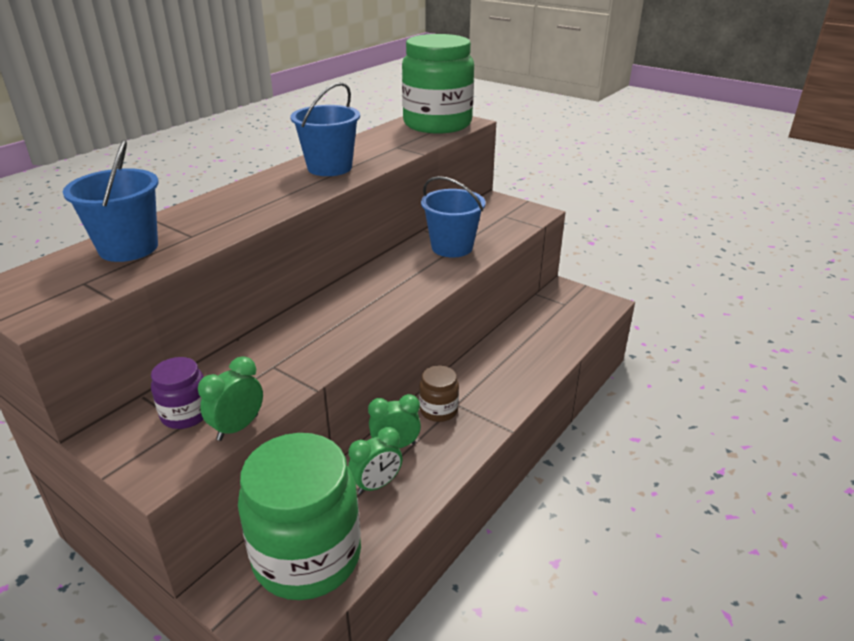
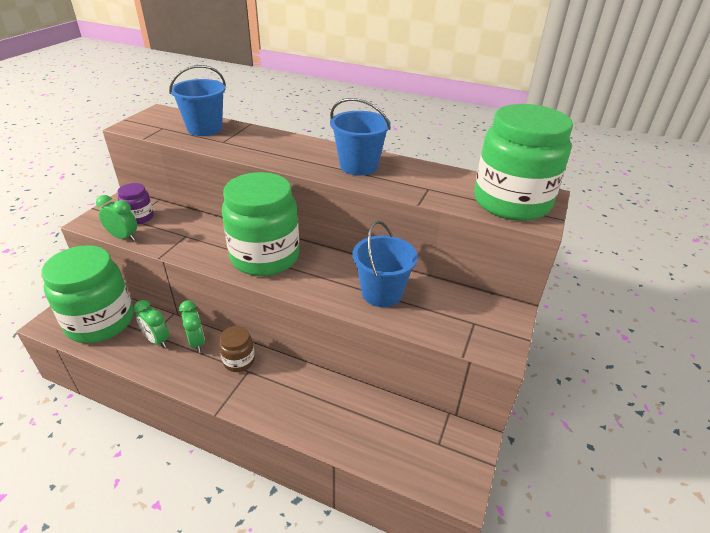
camera: 75 degrees right, 5 degrees up
none -> green jar [222,172,299,276]

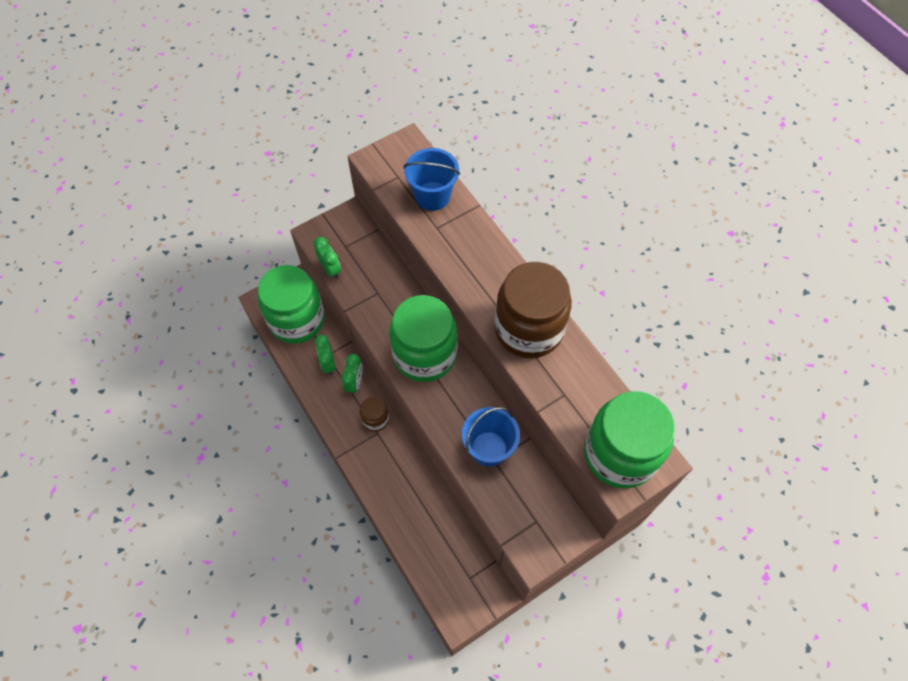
camera: 35 degrees right, 25 degrees up
purple jar [117,183,154,224] -> none
blue bucket [330,98,391,176] -> brown jar [495,262,572,358]

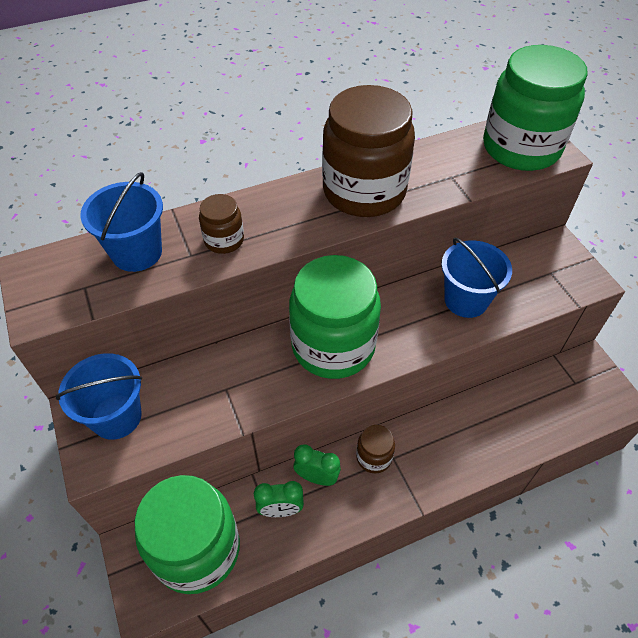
camera: 80 degrees left, 10 degrees down
green clock [314,237,341,279] -> none
none -> blue bucket [56,353,142,440]
none -> brown jar [199,194,244,254]

